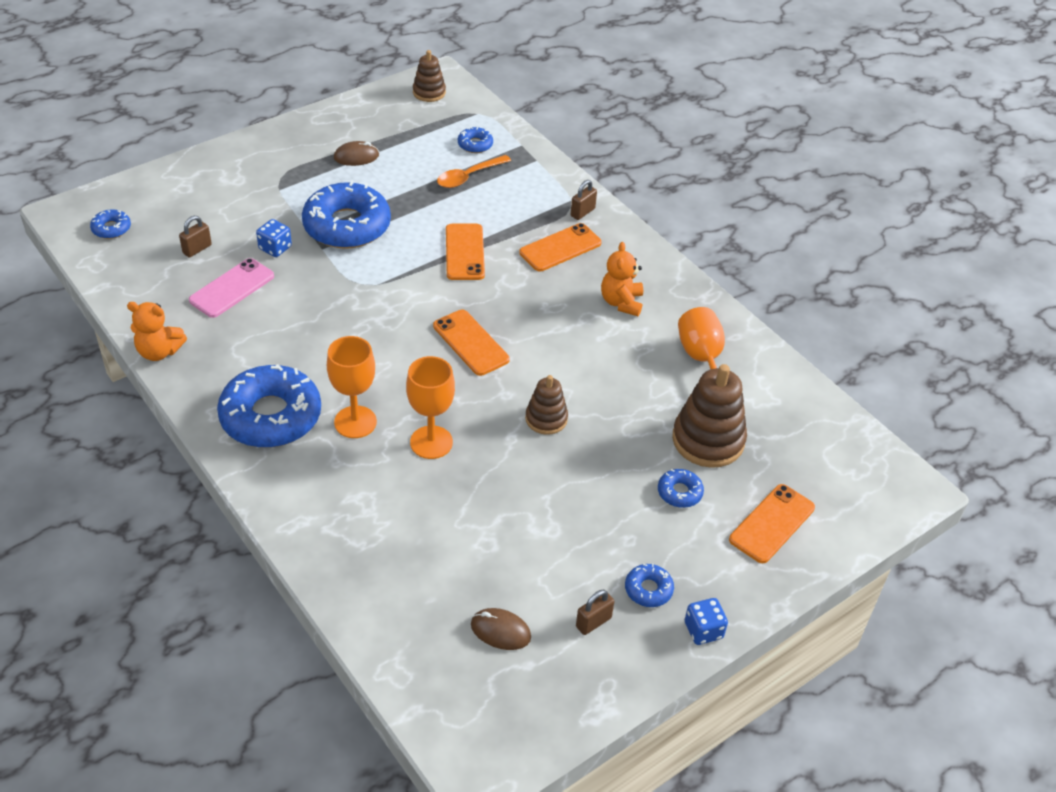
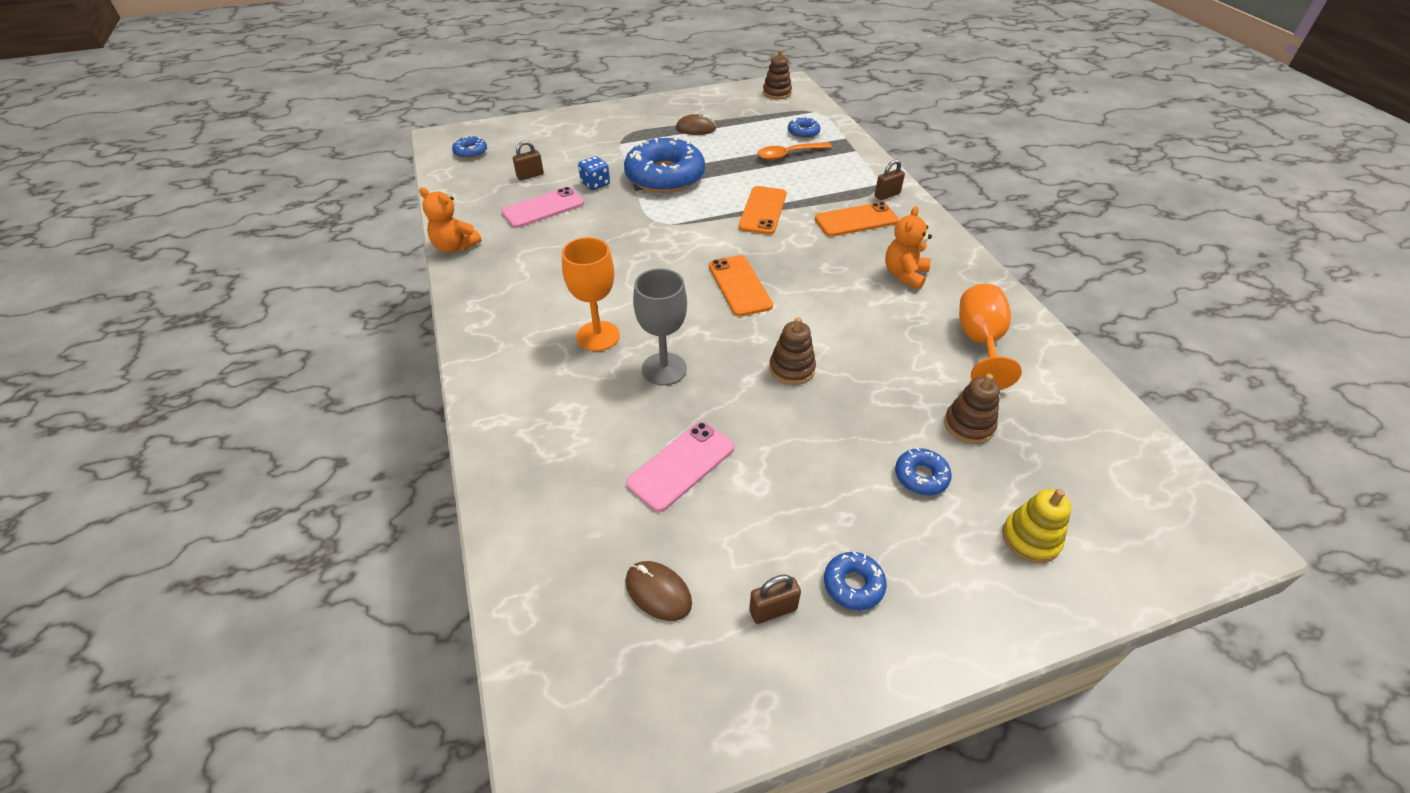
camera: 20 degrees right, 0 degrees up
blue donut [217,364,321,448] -> none
orange goblet [406,356,455,459] -> grey goblet [633,268,687,386]
brown stacking toy [672,364,747,468] -> brown stacking toy [944,374,1000,444], size x0.59
blue dice [685,598,728,645] -> none
orange phone [729,484,815,563] -> yellow stacking toy [1002,489,1072,563]
none -> pink phone [626,421,735,512]

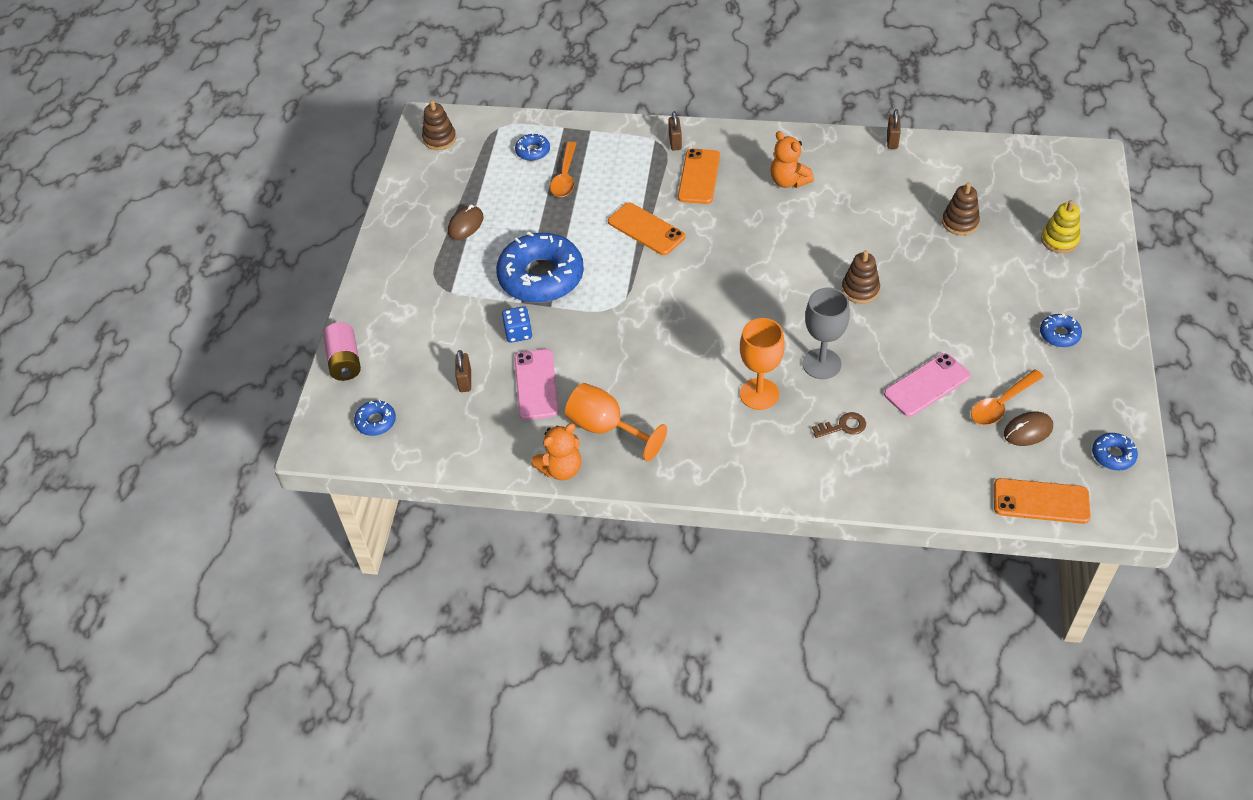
camera: 60 degrees left, 5 degrees up
pink phone [626,421,735,512] -> pink phone turned 75 degrees clockwise [884,353,971,417]
orange phone [709,255,773,317] -> orange phone moved to [994,478,1091,524]
brown padlock [749,575,801,624] -> brown padlock moved to [887,109,901,149]
blue donut [895,448,952,495] -> blue donut moved to [1092,433,1138,470]
orange goblet [959,284,1022,390] -> orange goblet moved to [565,383,667,461]
none -> pink battery [323,322,361,381]
none -> brown key [812,412,866,438]
none -> orange spoon [971,370,1044,425]

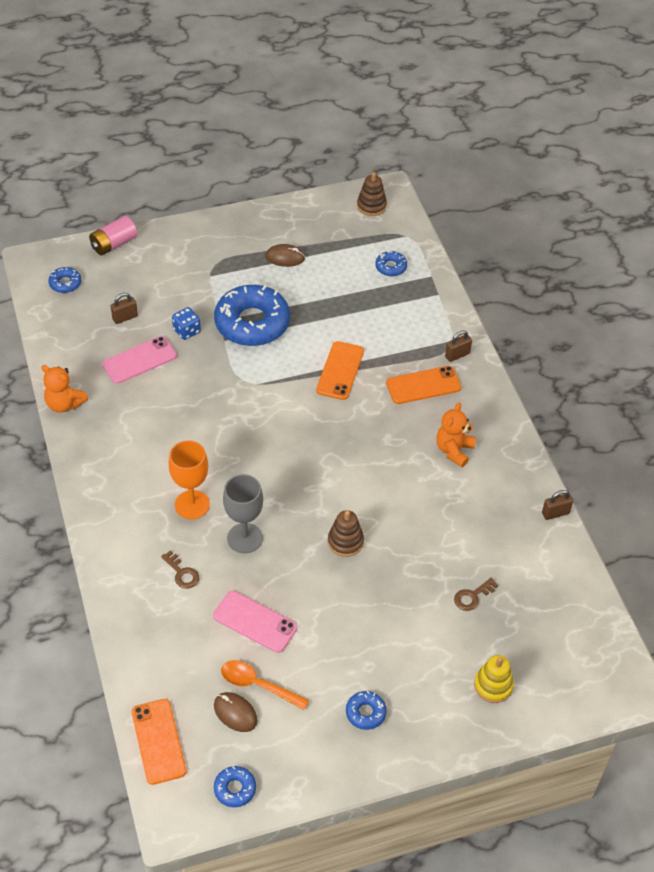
camera: 60 degrees right, 0 degrees up
orange spoon [550,142,577,197] -> none
orange goblet [565,383,667,461] -> none
brown stacking toy [942,183,980,235] -> brown key [454,578,498,611]

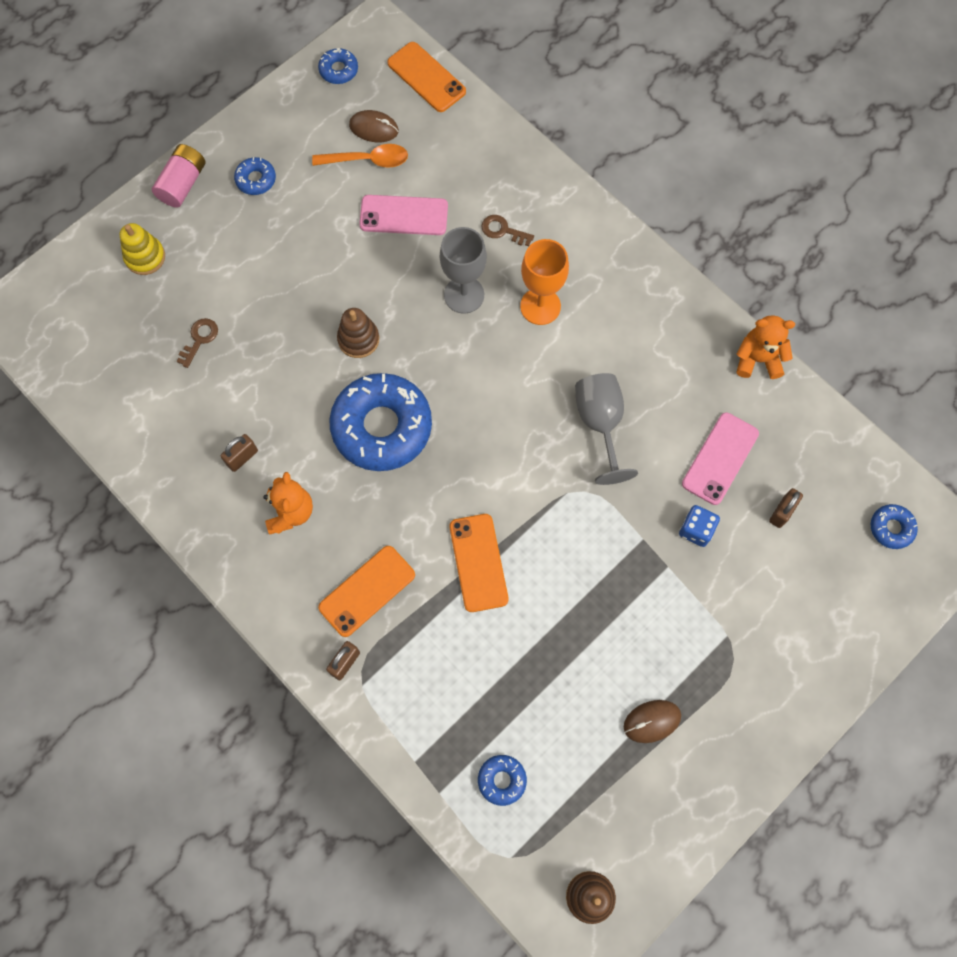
camera: 155 degrees right, 20 degrees up
pink battery [89,216,137,255] -> pink battery moved to [152,144,205,208]
blue donut [214,285,290,346] -> blue donut moved to [329,373,432,471]
brown padlock [542,490,573,520] -> brown padlock moved to [221,434,258,472]
none -> grey goblet [575,373,638,485]

